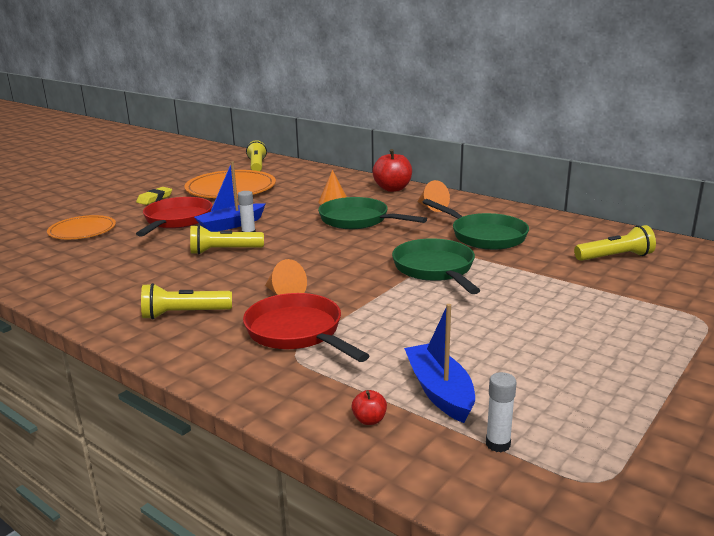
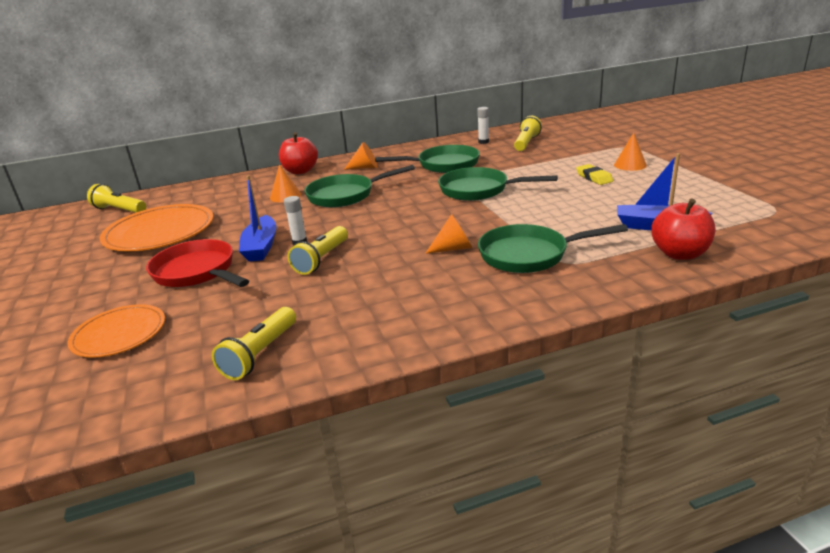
camera: 55 degrees left, 5 degrees up
yellow eraser [136,187,172,205] -> yellow eraser moved to [576,164,613,185]
yellow flashlight [141,283,232,319] -> yellow flashlight moved to [212,307,296,380]
red pan [243,293,369,362] -> green pan [478,224,628,273]
red apple [352,390,387,425] -> red apple [651,199,715,260], size x2.22
white glue stick [486,372,517,452] -> white glue stick moved to [477,107,489,144]
none -> orange cone [614,132,647,171]

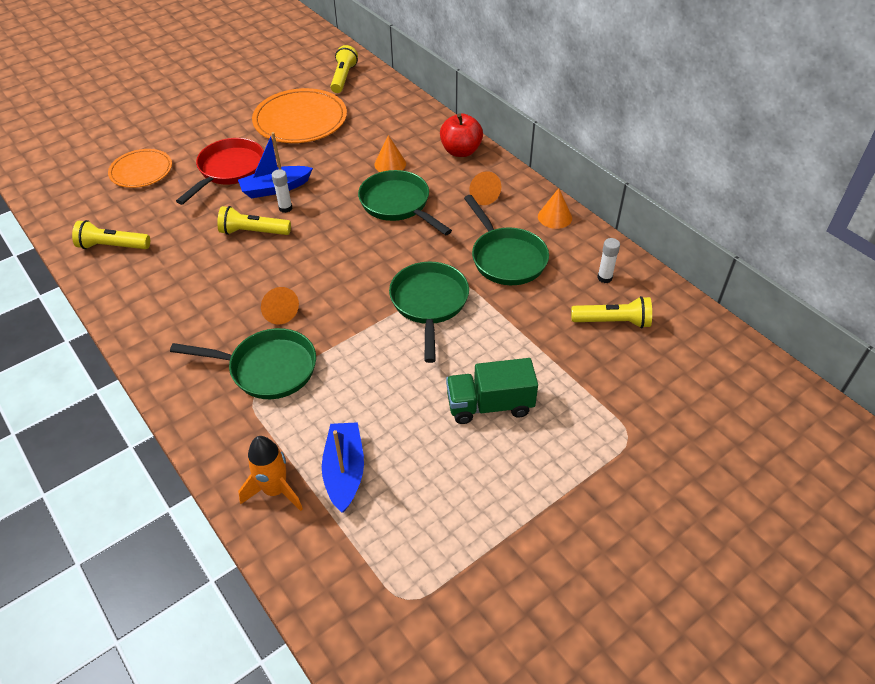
camera: 70 degrees right, 20 degrees up
green pan [478,224,628,273] -> green pan turned 120 degrees clockwise [170,328,316,399]
yellow eraser [576,164,613,185] -> green truck [446,358,538,424]
orange cone [614,132,647,171] -> orange cone moved to [538,188,572,229]
red apple [651,199,715,260] -> orange rocket [238,436,303,511]

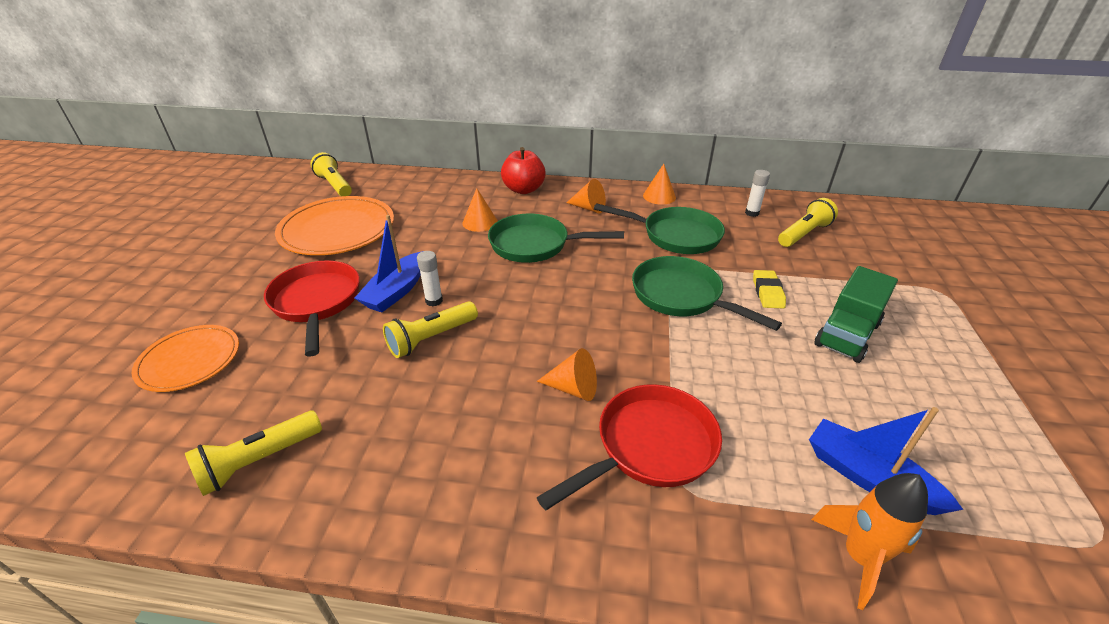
camera: 45 degrees left, 10 degrees down
green pan [170,328,316,399] -> red pan [537,384,722,510]
none -> yellow eraser [753,270,786,309]

